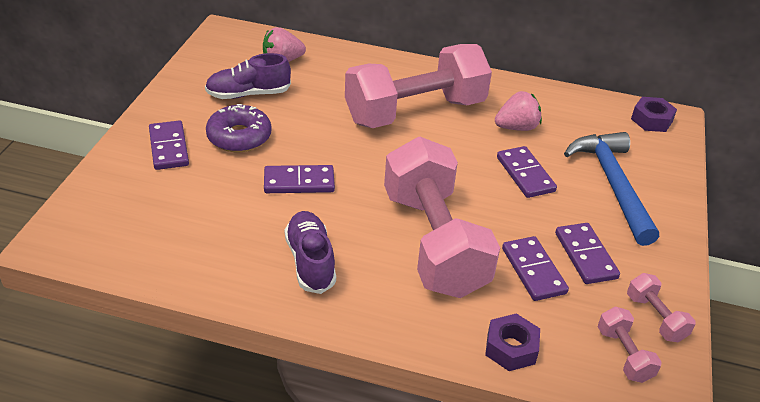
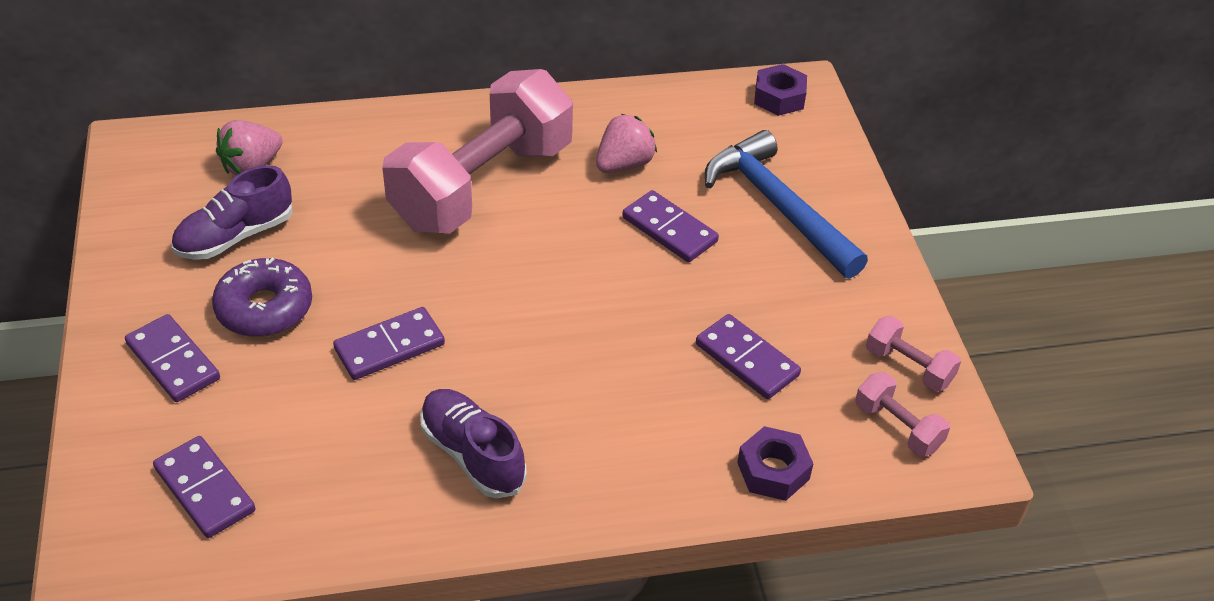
camera: 25 degrees left, 5 degrees up
pink dumbbell [384,137,500,298] -> none
purple domino [555,223,620,284] -> purple domino moved to [153,436,256,538]

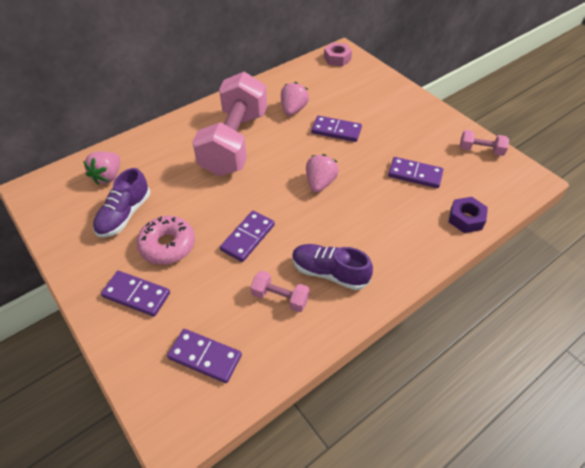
camera: 25 degrees left, 5 degrees up
purple donut [212,258,312,337] -> pink donut [137,216,195,265]
blue hammer [705,130,868,279] -> none
purple nut [754,64,807,116] -> pink nut [324,43,352,66]
pink dumbbell [855,372,950,457] -> pink dumbbell moved to [251,271,310,312]
none -> pink strawberry [306,154,339,193]

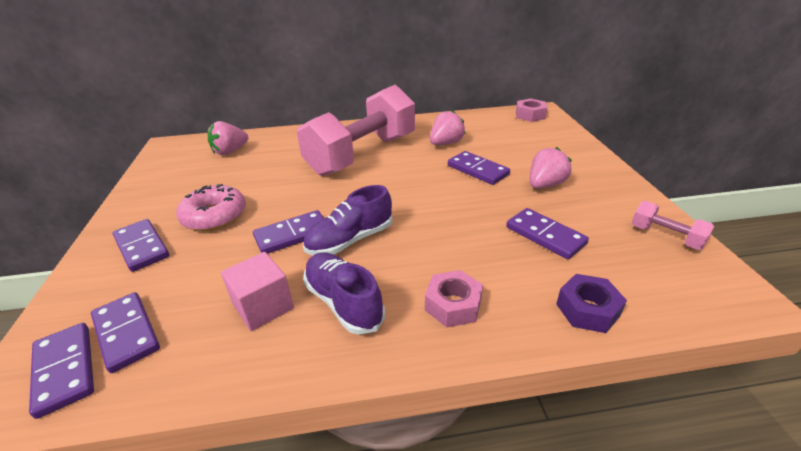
camera: 30 degrees right, 15 degrees down
purple shoe [93,168,150,237] -> purple shoe moved to [303,185,393,255]
pink dumbbell [251,271,310,312] -> pink cube [221,252,294,331]
pink strawberry [306,154,339,193] -> pink strawberry moved to [530,147,572,188]
none -> purple domino [29,323,94,419]
none -> pink nut [425,270,483,327]

